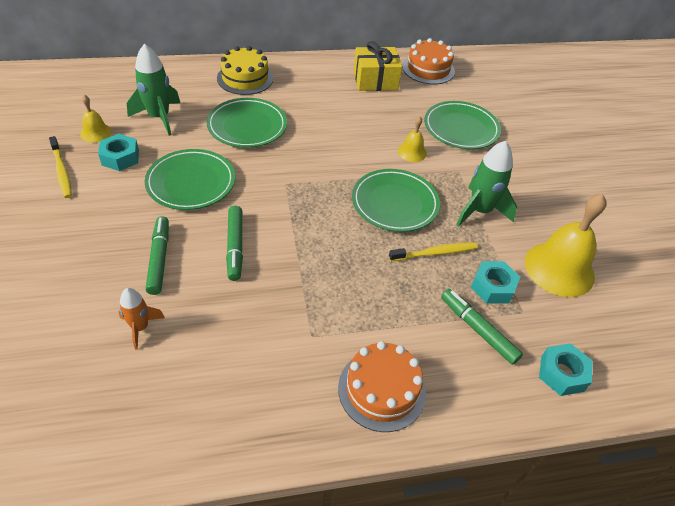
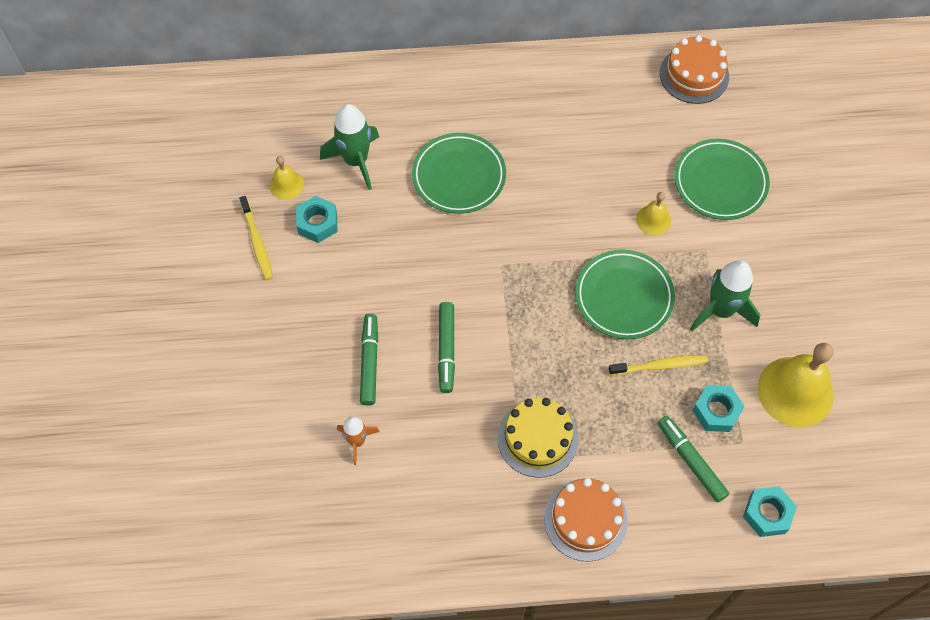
camera: 10 degrees right, 15 degrees up
green plate [145,149,235,210] -> none
yellow cake [217,46,273,95] -> yellow cake moved to [497,398,579,478]
yellow gift [354,41,402,91] -> none

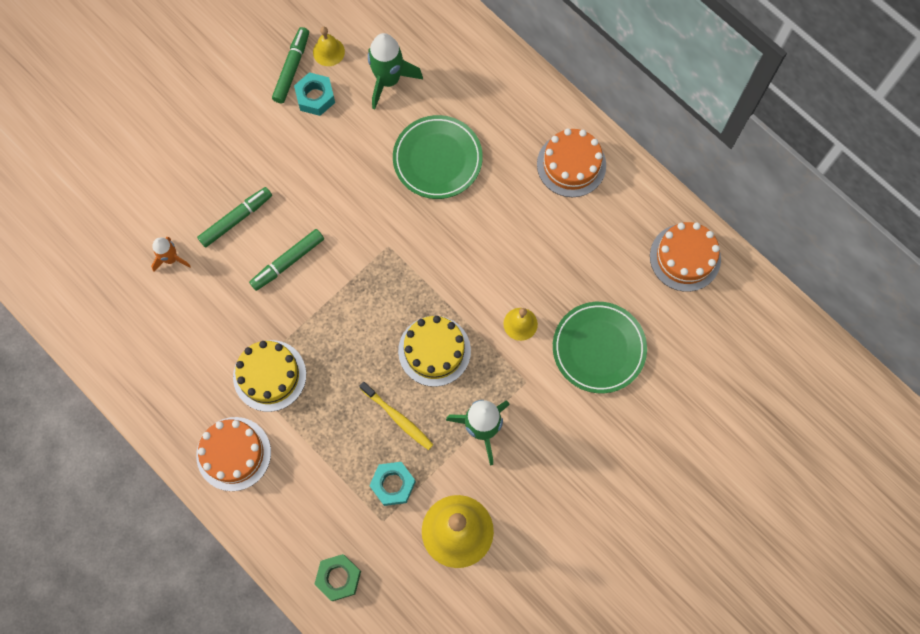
camera: 50 degrees right, 10 degrees up
yellow toothbrush [239,196,273,280] -> none
green plate [575,250,675,339] -> yellow cake [398,316,471,387]
green marker [658,416,729,503] -> green marker moved to [272,27,309,104]
turquoise nut [743,486,797,537] -> green nut [315,554,361,601]
none -> orange cake [537,128,606,197]

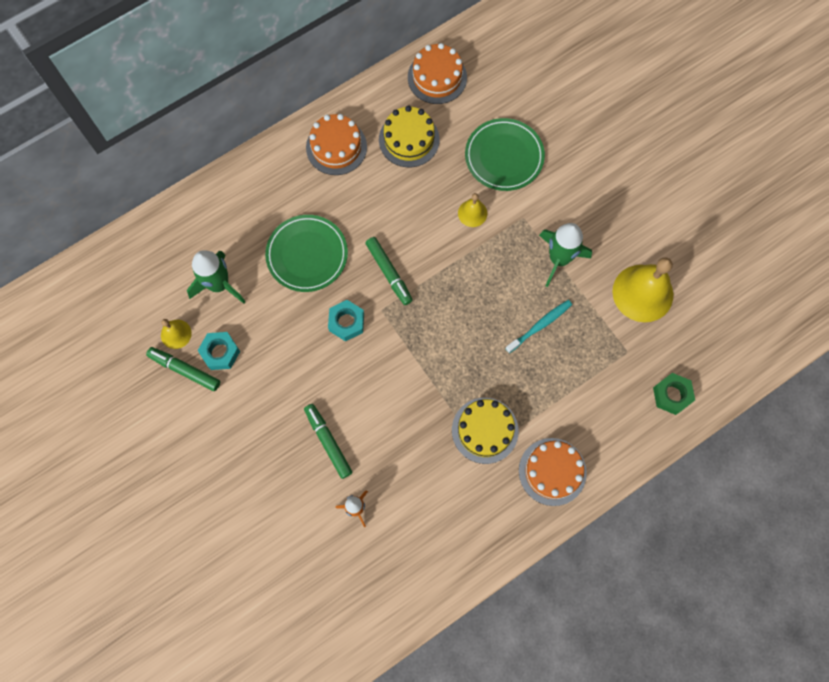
camera: 80 degrees left, 0 degrees up
green marker [249,229,324,291] -> green marker moved to [365,237,413,305]
yellow toothbrush [359,382,433,450] -> turquoise toothbrush [505,300,572,353]
turquoise nut [369,462,416,506] -> turquoise nut moved to [328,300,364,341]
yellow cake [398,316,471,387] -> yellow cake moved to [379,106,440,167]

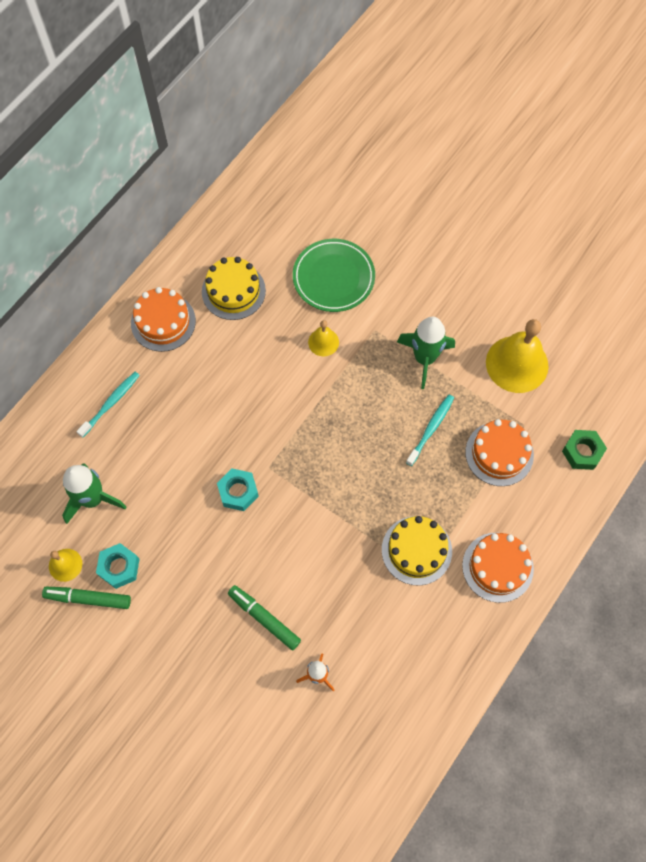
camera: 20 degrees left, 5 degrees down
green plate [265,215,348,292] -> none
green marker [365,237,413,305] -> none
orange cake [408,43,467,104] -> orange cake moved to [465,419,534,486]
none -> turquoise toothbrush [76,372,140,438]

